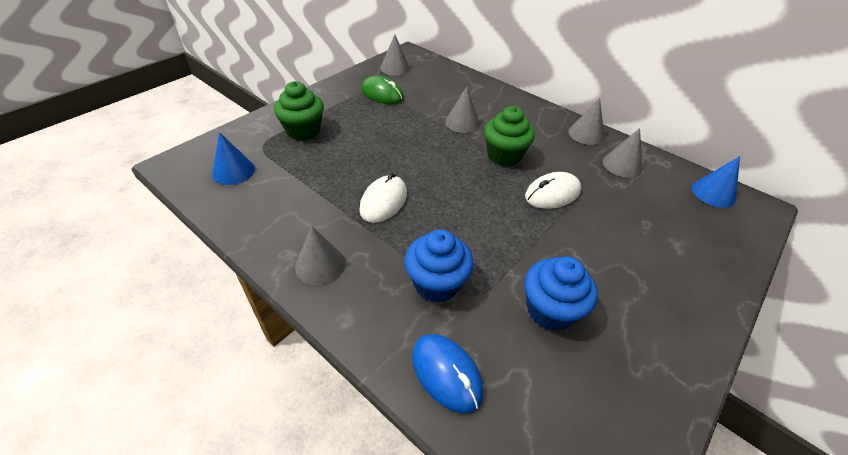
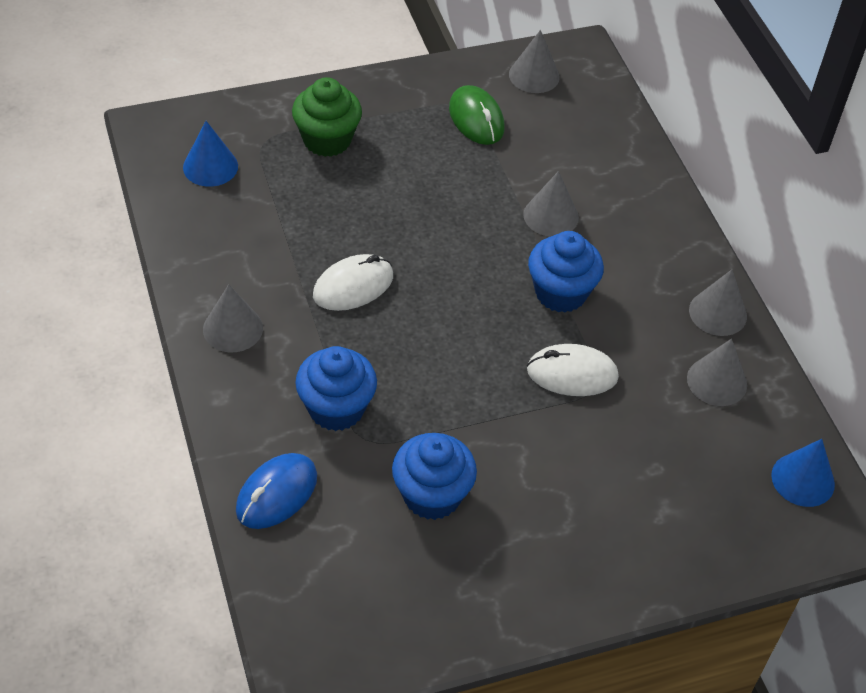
camera: 30 degrees right, 5 degrees up
blue mouse [412,334,484,414] -> blue mouse turned 45 degrees clockwise [236,453,317,529]
green cupcake [484,106,535,167] -> blue cupcake [528,231,604,313]

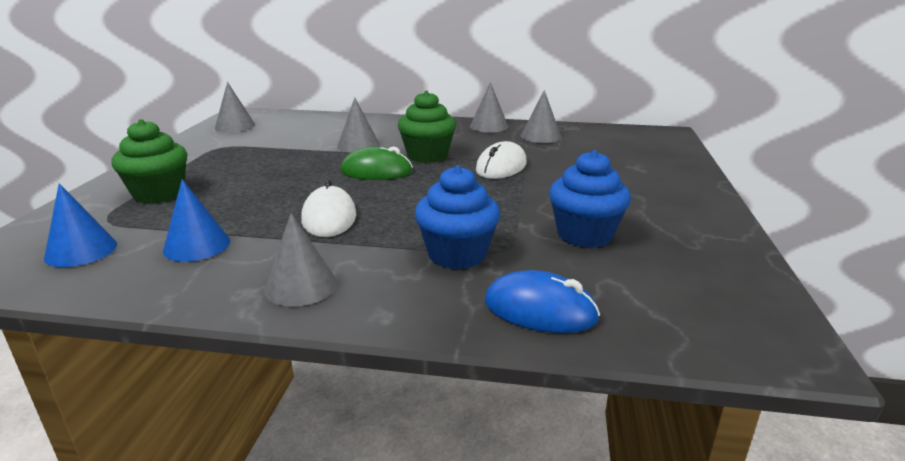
camera: 60 degrees left, 25 degrees down
blue mouse [236,453,317,529] -> blue mouse turned 45 degrees counterclockwise [485,270,600,333]
green mouse [449,85,505,145] -> green mouse moved to [340,146,413,180]
blue cupcake [528,231,604,313] -> green cupcake [398,91,456,163]
blue cone [771,439,835,507] -> blue cone moved to [163,179,230,262]

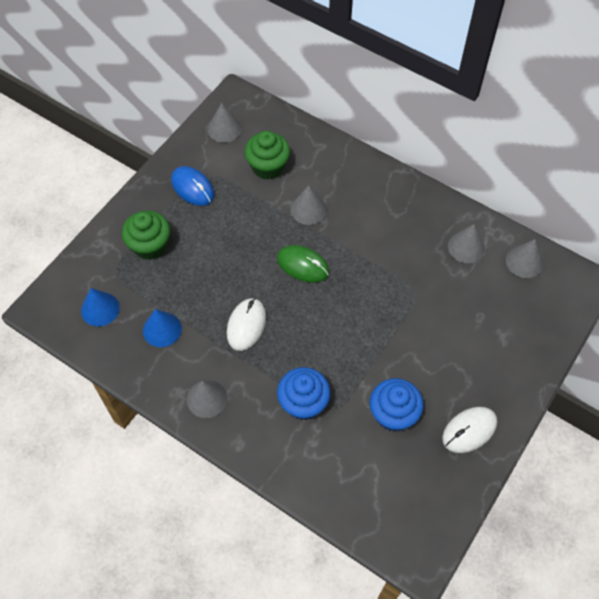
camera: 25 degrees right, 35 degrees up
green cupcake [398,91,456,163] -> green cupcake moved to [244,131,290,180]
grey cone [470,82,508,132] -> grey cone moved to [506,239,543,278]
white mouse [476,141,527,179] -> white mouse moved to [442,407,497,453]
blue mouse [485,270,600,333] -> blue mouse moved to [171,166,214,206]

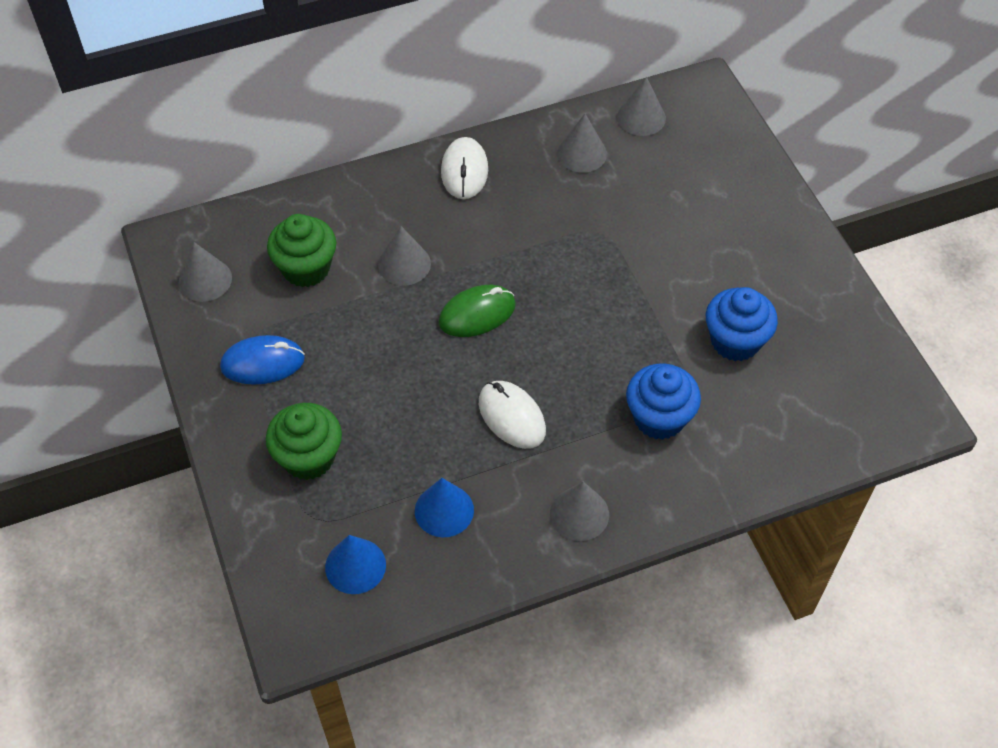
camera: 55 degrees left, 5 degrees down
white mouse [442,407,497,453] -> white mouse moved to [441,137,488,199]

